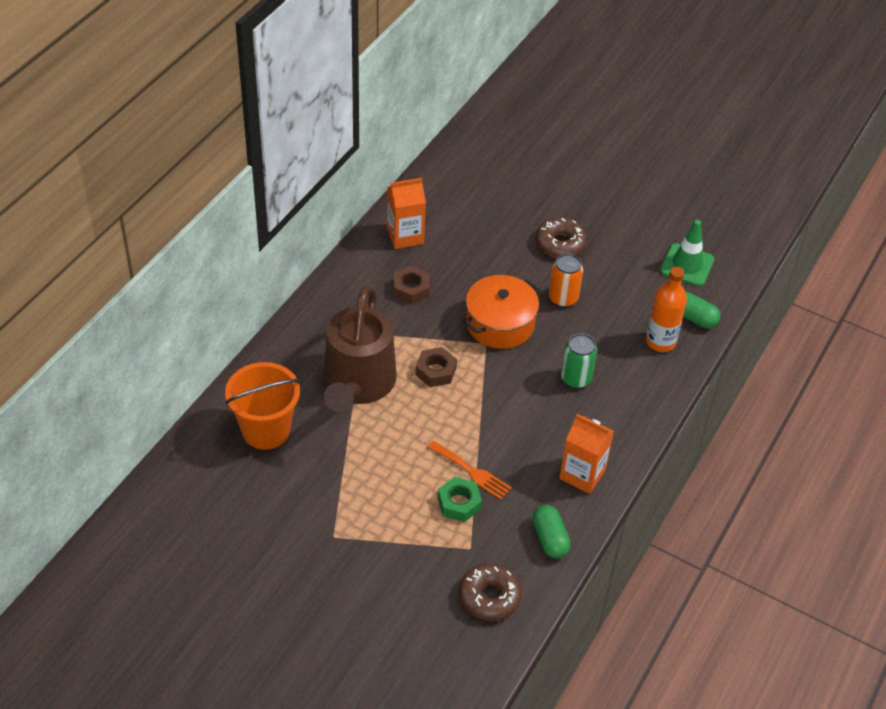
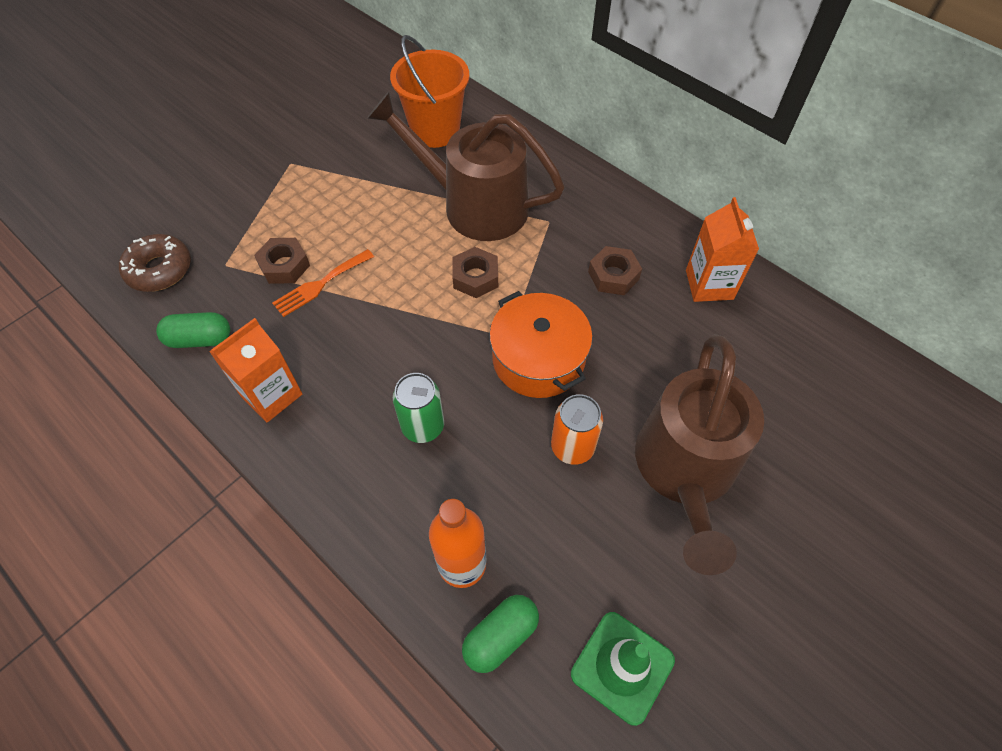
camera: 105 degrees right, 10 degrees up
green nut [438,477,482,522] -> brown nut [254,238,310,284]
brown donut [536,217,587,258] -> brown watering can [635,334,764,575]

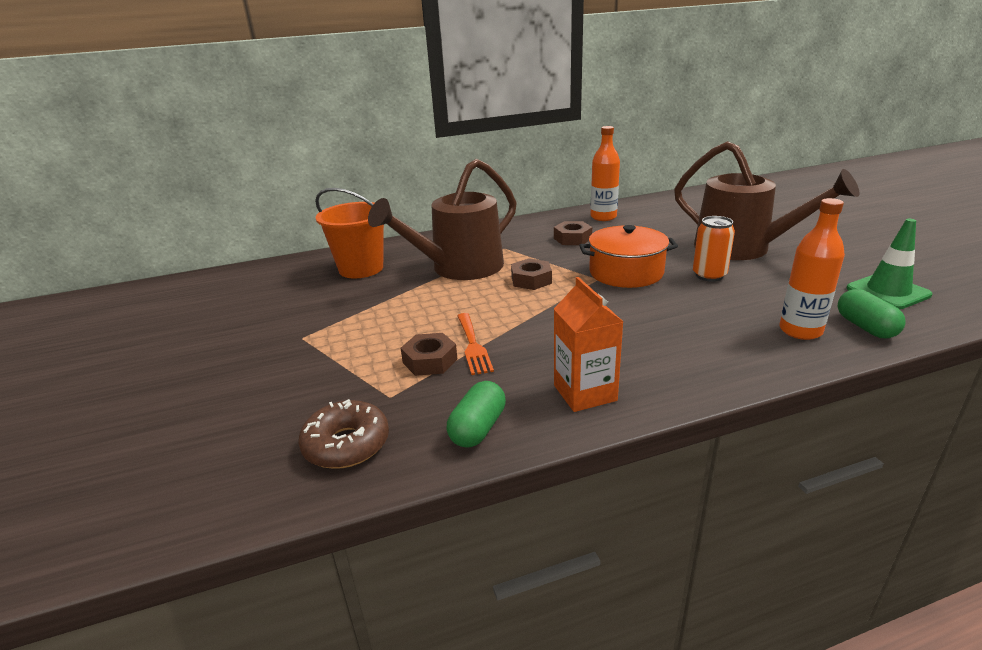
camera: 60 degrees left, 30 degrees down
green can [393,373,444,443] -> none
orange carton [686,197,759,302] -> orange bottle [591,126,620,221]

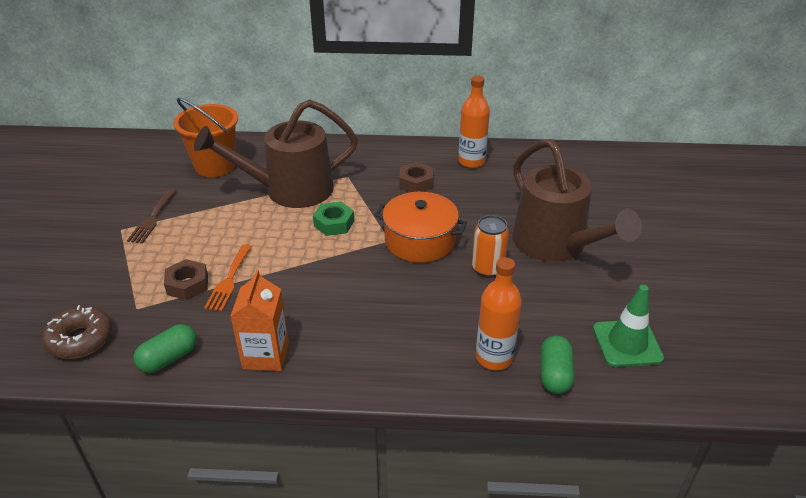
camera: 20 degrees right, 10 degrees up
brown nut [511,258,552,290] -> green nut [313,202,354,236]
none -> brown fork [127,189,177,244]

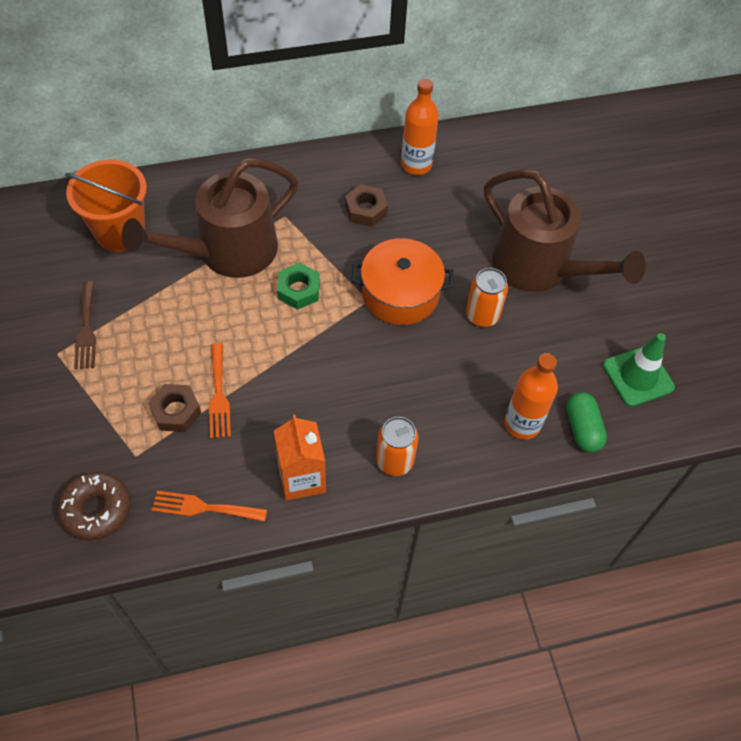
camera: 20 degrees left, 20 degrees up
green capsule [134,324,197,373] -> orange fork [152,491,267,522]
none -> orange can [376,417,419,476]

